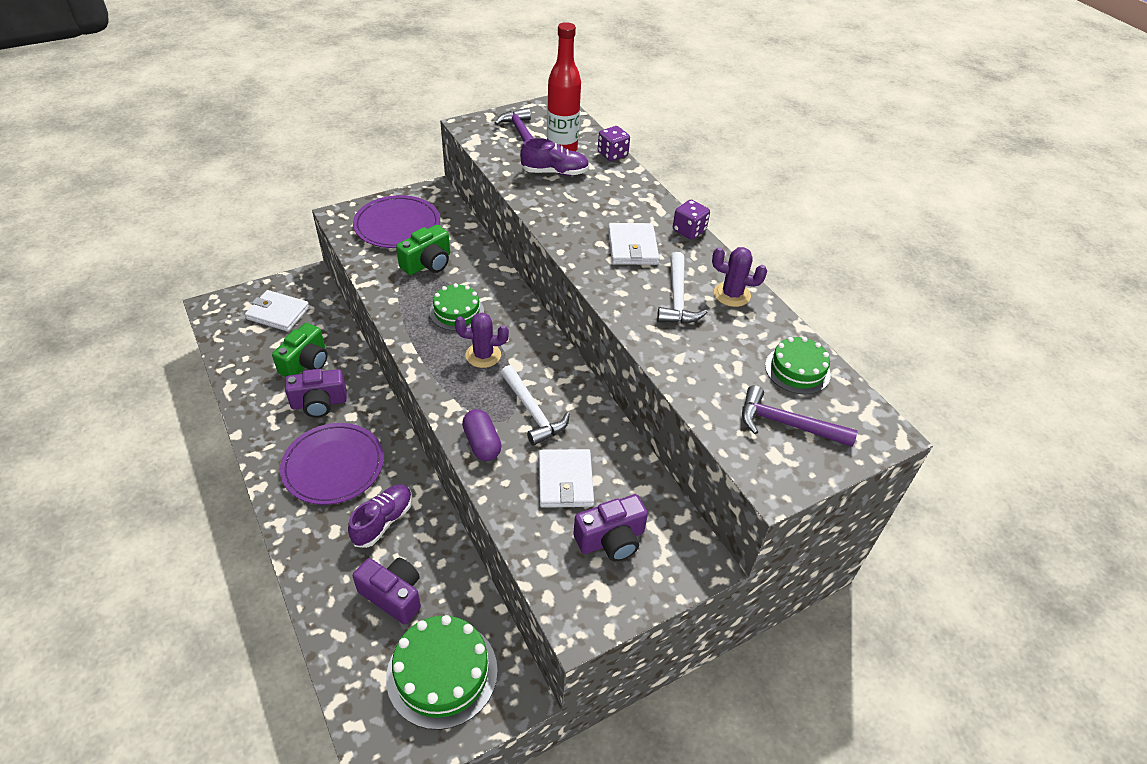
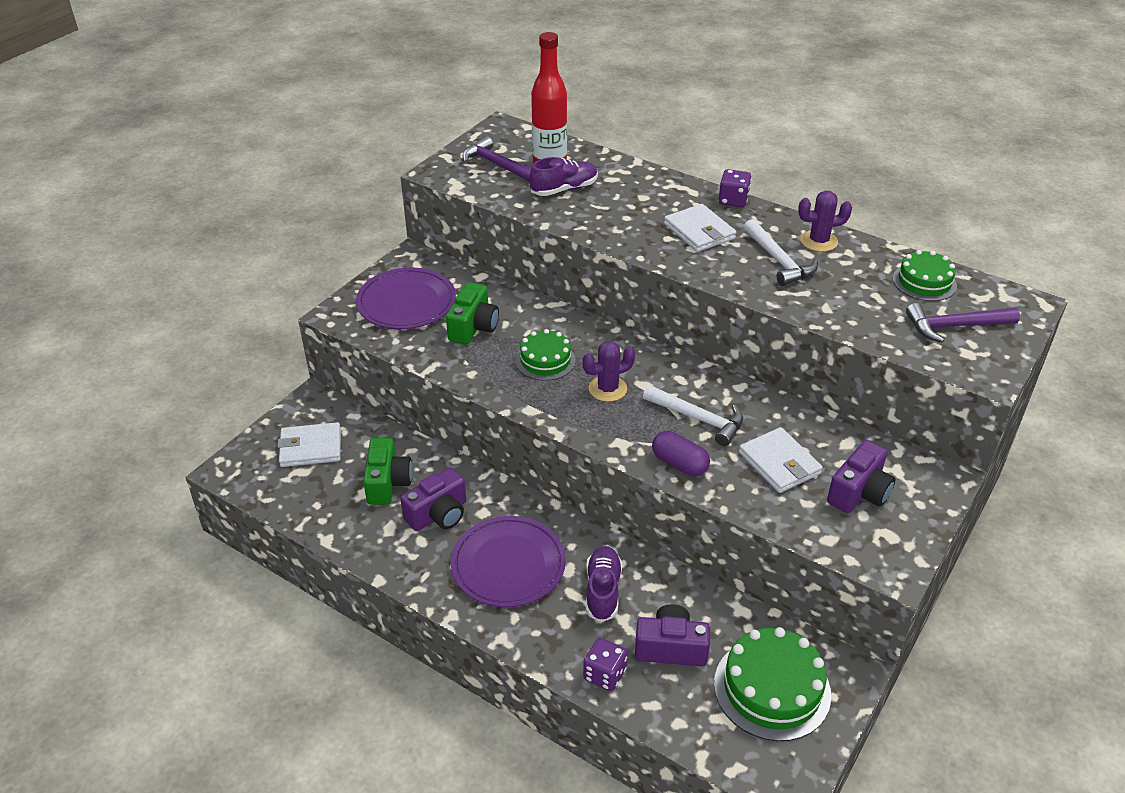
camera: 25 degrees left, 5 degrees down
purple dice [598,126,630,161] -> purple dice moved to [583,638,628,691]

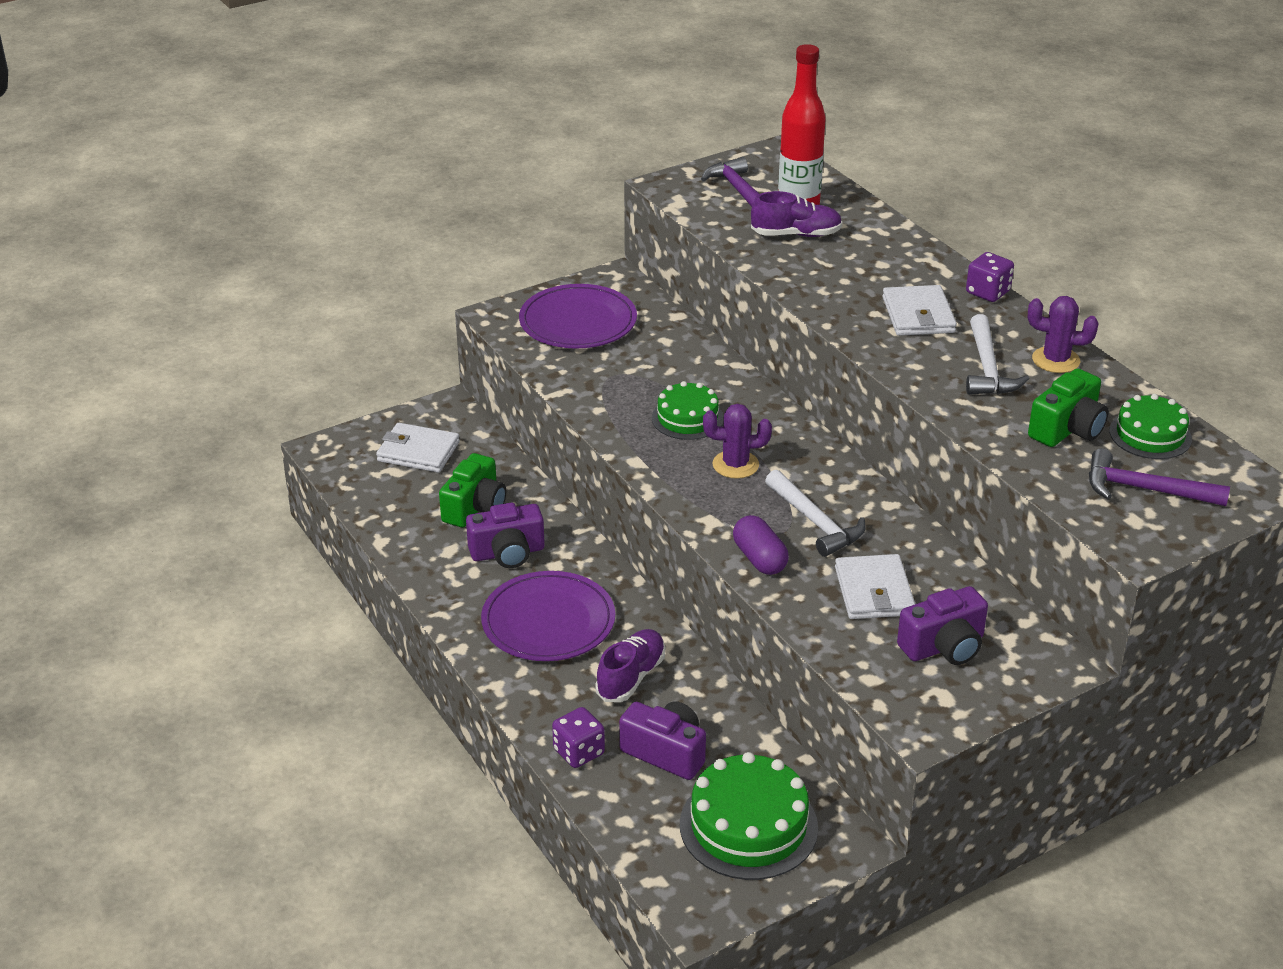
camera: 25 degrees right, 5 degrees down
green camera [446,282,499,344] -> green camera moved to [1028,368,1109,447]

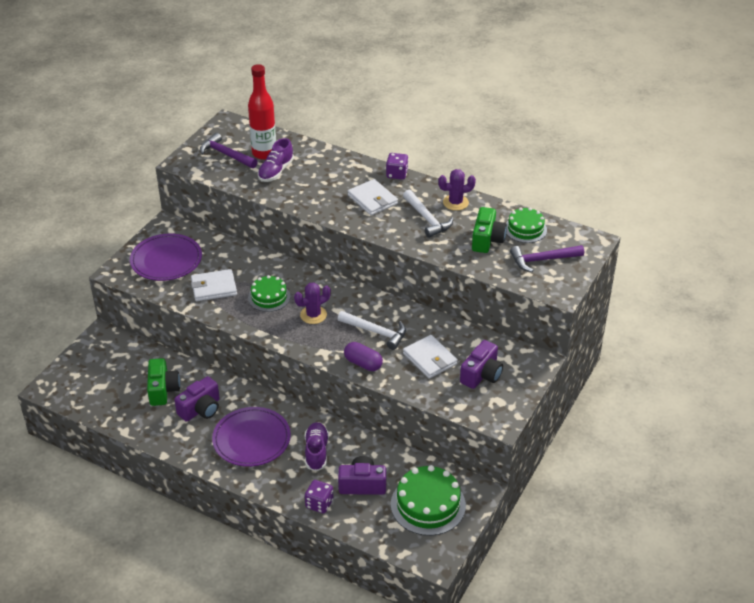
camera: 30 degrees left, 5 degrees up
white wallet [376,423,460,472] -> white wallet moved to [191,269,237,301]
purple shoe [751,191,842,237] -> purple shoe turned 150 degrees clockwise [258,138,294,182]

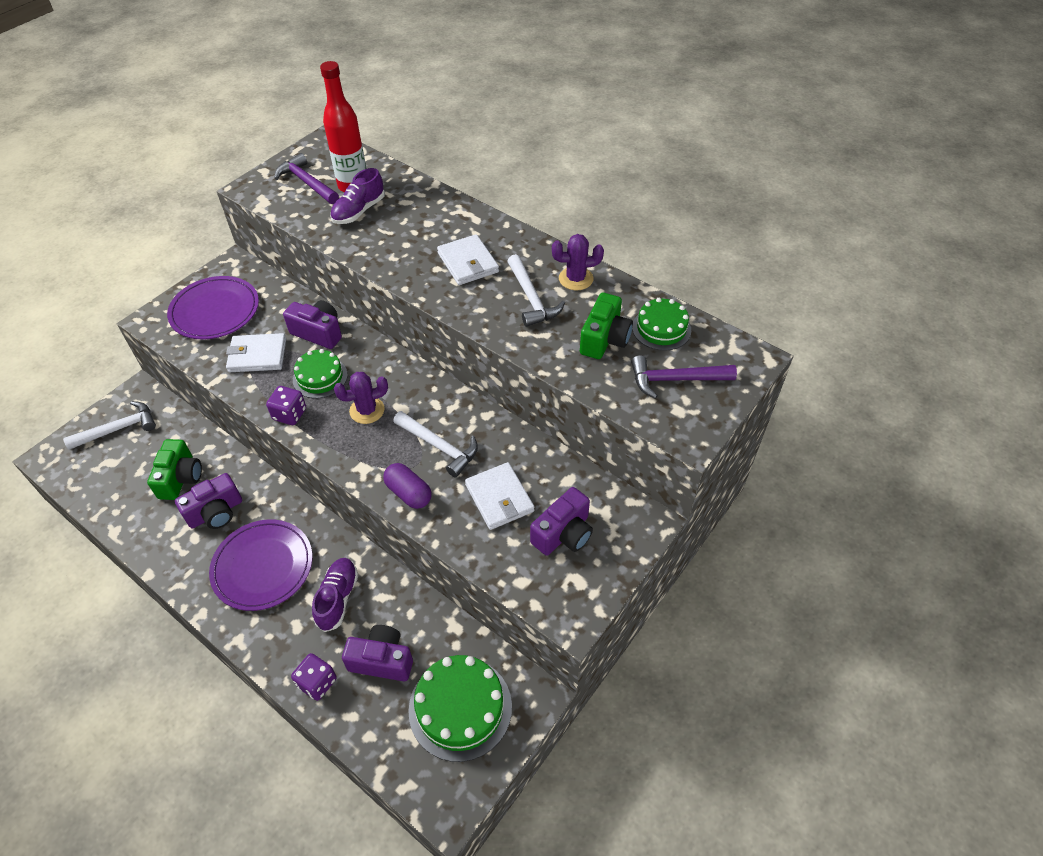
camera: 10 degrees right, 10 degrees up
purple dice [386,153,408,180] -> purple dice moved to [266,386,306,425]
none -> white hammer [63,401,156,450]
none -> purple camera [283,300,342,349]

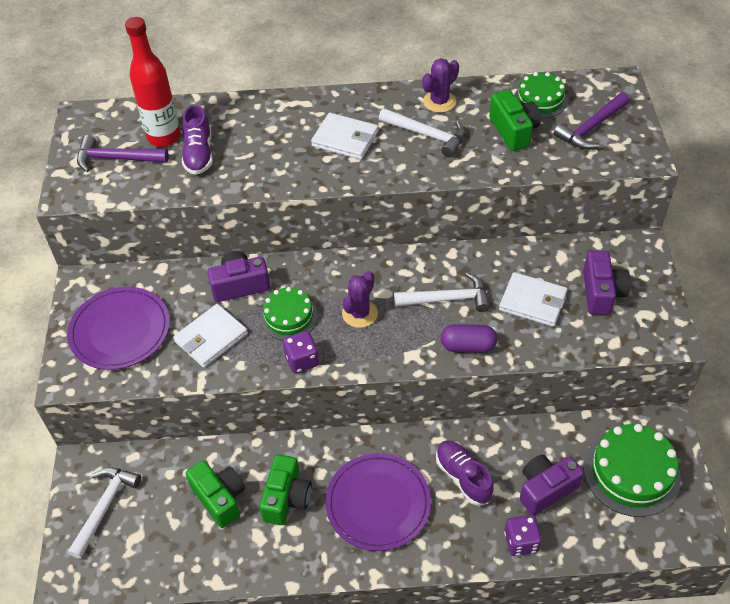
camera: 40 degrees left, 0 degrees up
purple camera [175,473,242,529] -> green camera [259,454,312,525]

